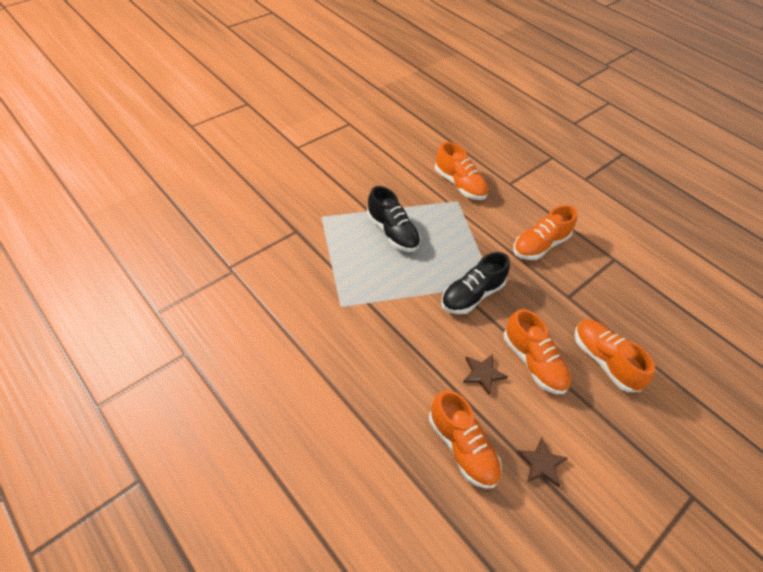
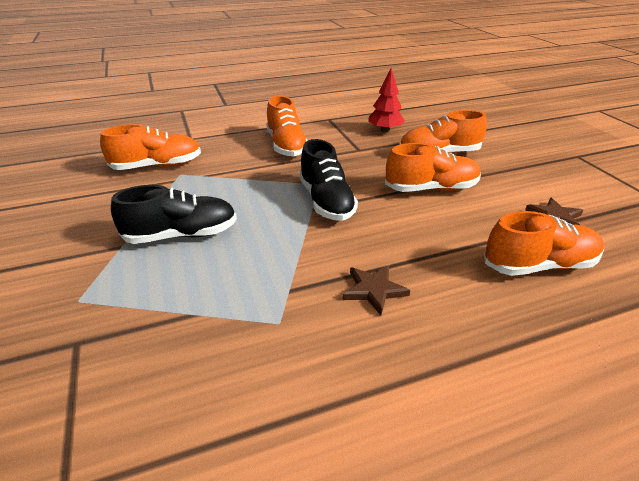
camera: 65 degrees left, 15 degrees down
brown star [463,354,508,395] -> brown star moved to [343,265,410,315]
none -> red tree [368,68,405,132]

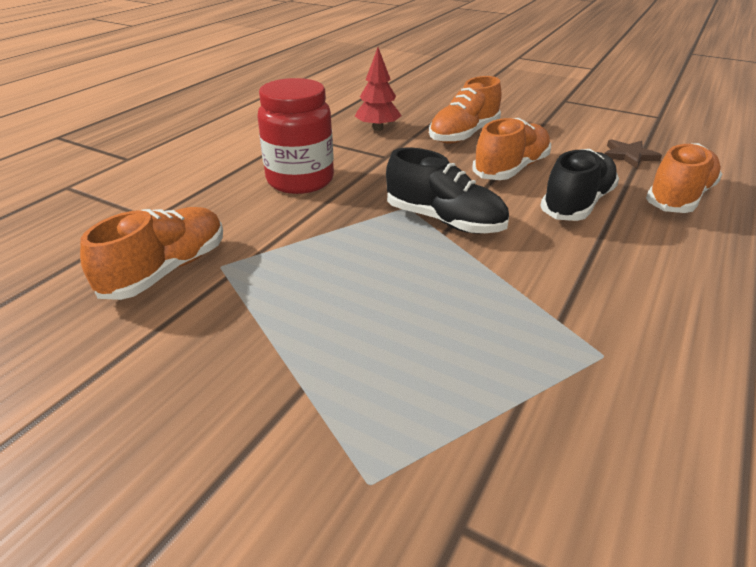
camera: 40 degrees left, 0 degrees up
black shoe [111,185,237,244] -> black shoe moved to [540,149,619,221]
orange shoe [266,96,308,157] -> red jar [257,78,334,194]
brown star [343,265,410,315] -> none

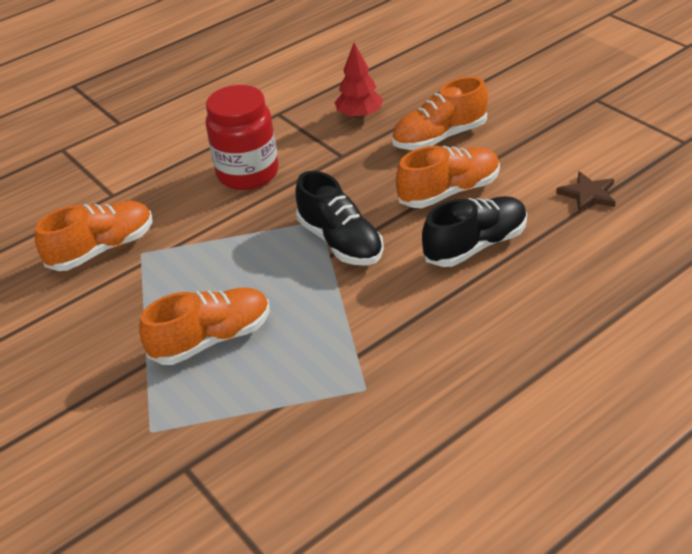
camera: 25 degrees right, 5 degrees up
orange shoe [646,143,722,213] -> orange shoe moved to [139,287,270,365]

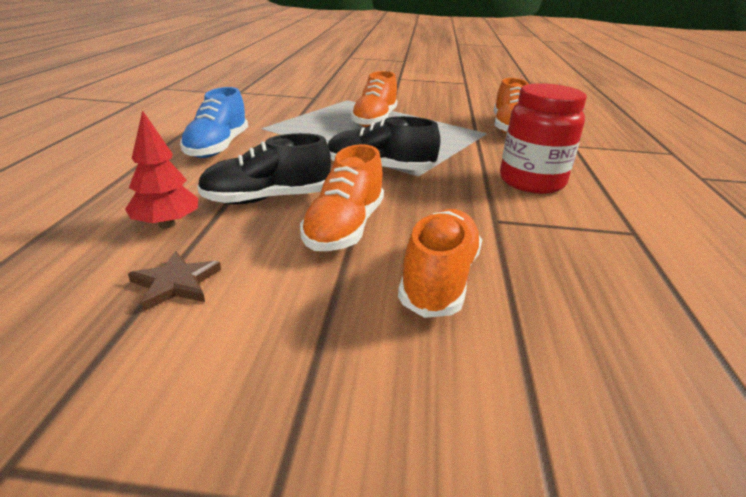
camera: 130 degrees right, 10 degrees down
red tree [334,43,383,119] -> red tree moved to [125,110,198,229]
black shoe [422,196,527,267] -> black shoe turned 60 degrees clockwise [197,133,331,204]
none -> blue shoe [180,87,248,158]

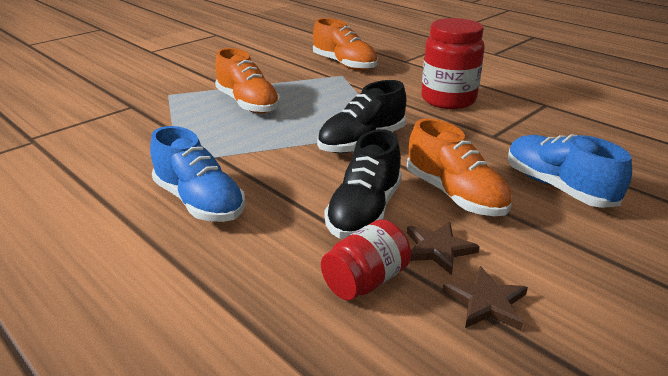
camera: 50 degrees left, 0 degrees up
red tree [125,110,198,229] -> red jar [321,220,411,300]
orange shoe [398,209,482,318] -> blue shoe [508,134,632,208]
none -> brown star [407,222,480,275]

